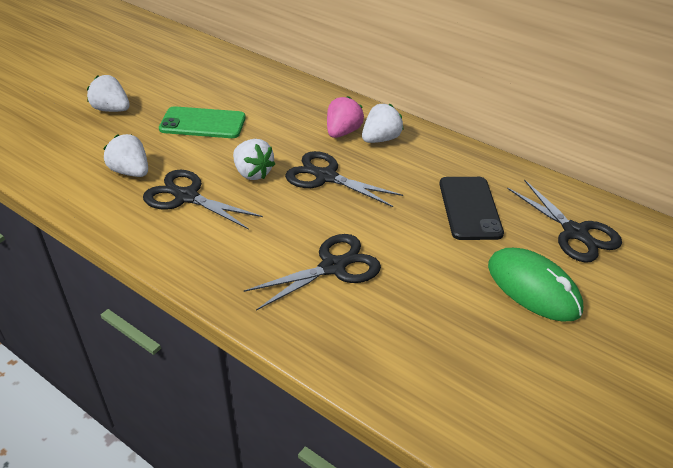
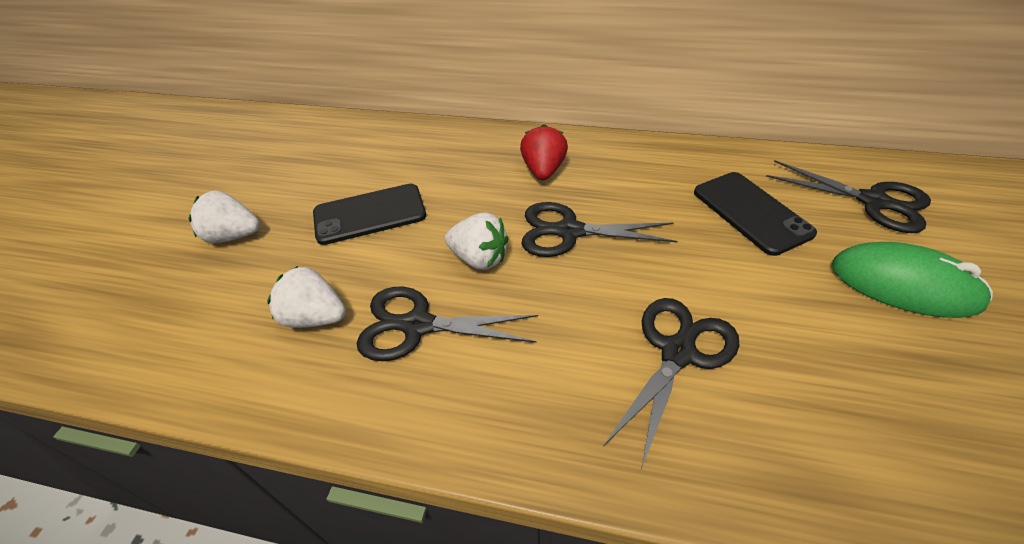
camera: 20 degrees left, 5 degrees up
green phone [159,106,246,138] -> black phone [313,184,426,245]
pink strawberry [327,96,364,138] -> red strawberry [520,124,568,180]
white strawberry [362,104,404,143] -> none

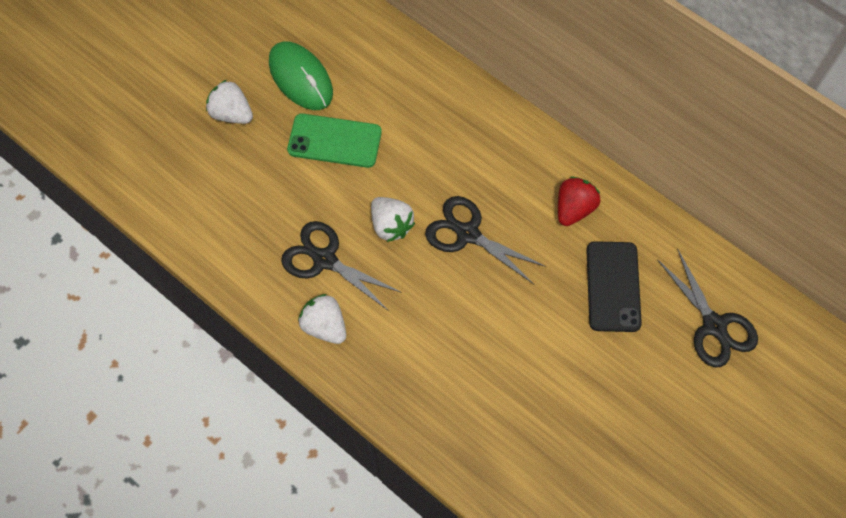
camera: 25 degrees right, 20 degrees up
white strawberry [267,266,346,328] -> white strawberry moved to [298,294,346,344]
black phone [313,184,426,245] -> green phone [287,113,382,168]
red strawberry [520,124,568,180] -> red strawberry moved to [558,176,600,226]
black scissors [603,298,740,469] -> none
green mouse [832,242,993,318] -> green mouse moved to [269,42,333,110]

